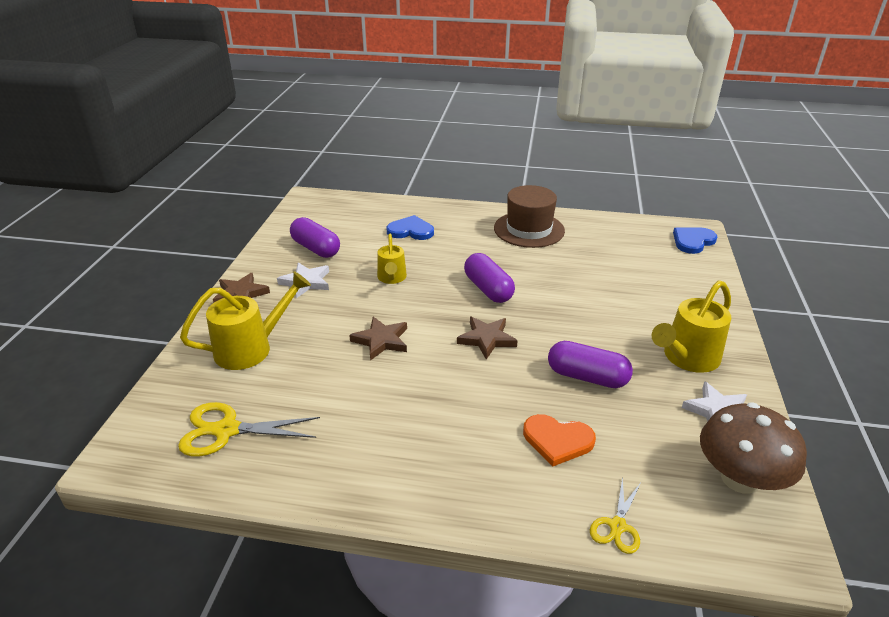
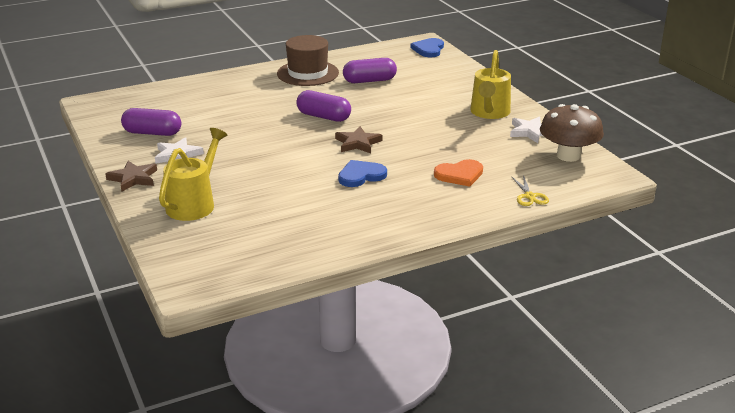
camera: 35 degrees left, 5 degrees down
yellow scissors [178,402,320,457] -> none
brown star [349,317,407,361] -> none
yellow watering can [377,234,407,284] -> none
blue heart [387,215,434,240] -> blue heart moved to [338,160,387,187]
purple capsule [548,341,633,388] -> purple capsule moved to [343,58,397,83]

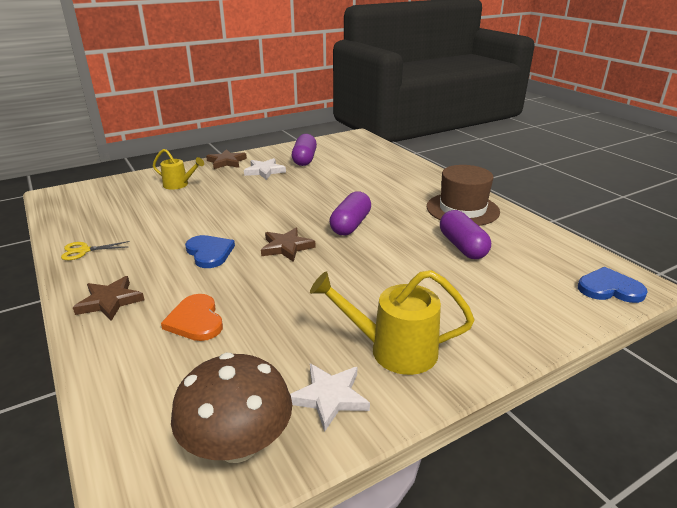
camera: 85 degrees right, 0 degrees up
yellow watering can [159,128,227,221] -> yellow watering can [153,149,204,190], size x0.62
yellow scissors [511,175,549,206] -> yellow scissors moved to [61,241,130,260]
none -> brown star [73,276,144,321]

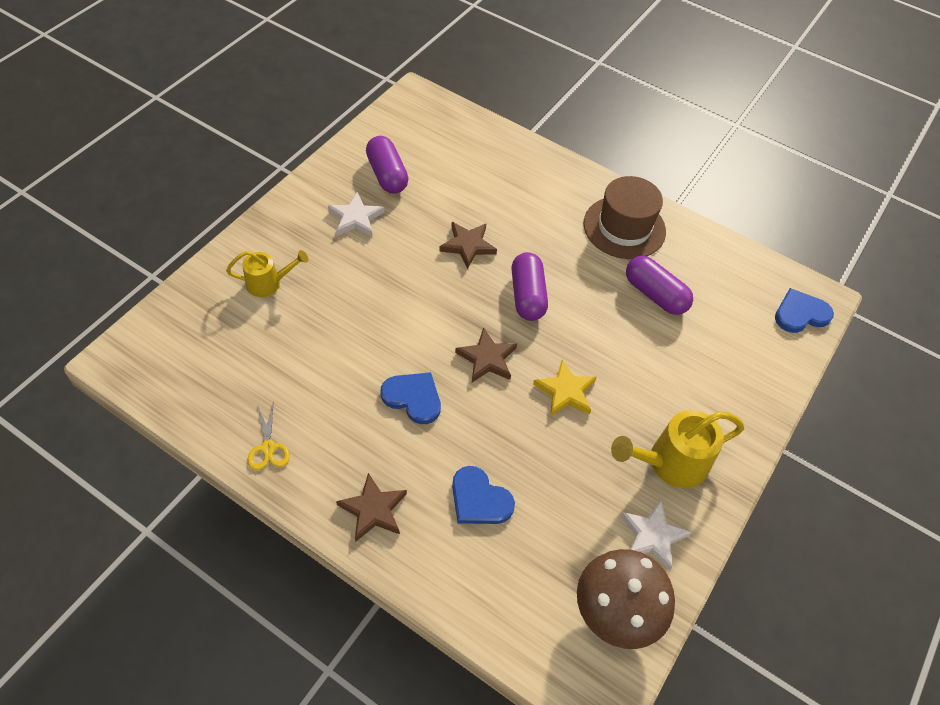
camera: 30 degrees left, 25 degrees up
yellow scissors [61,241,130,260] -> yellow scissors turned 60 degrees counterclockwise [247,404,290,471]
orange heart [161,294,223,341] -> blue heart [452,466,515,524]
brown star [206,149,247,169] -> brown star moved to [439,222,497,269]
none -> yellow star [533,360,597,416]

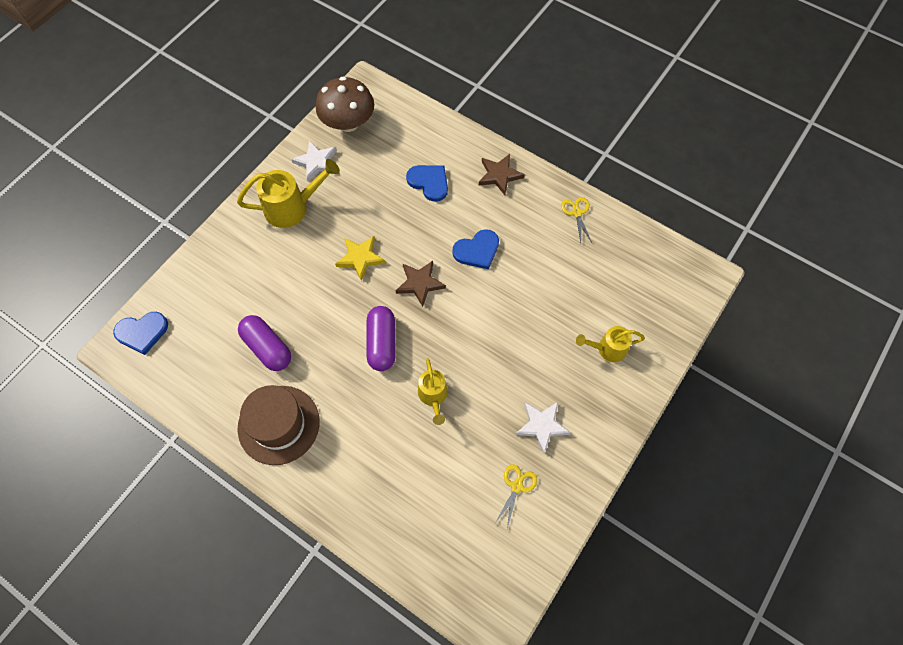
camera: 175 degrees left, 10 degrees up
purple capsule [366,136,409,194] -> yellow scissors [494,464,537,529]
blue heart [380,372,441,424] -> blue heart turned 60 degrees counterclockwise [452,229,499,269]
brown star [439,222,497,269] -> yellow watering can [418,358,448,425]

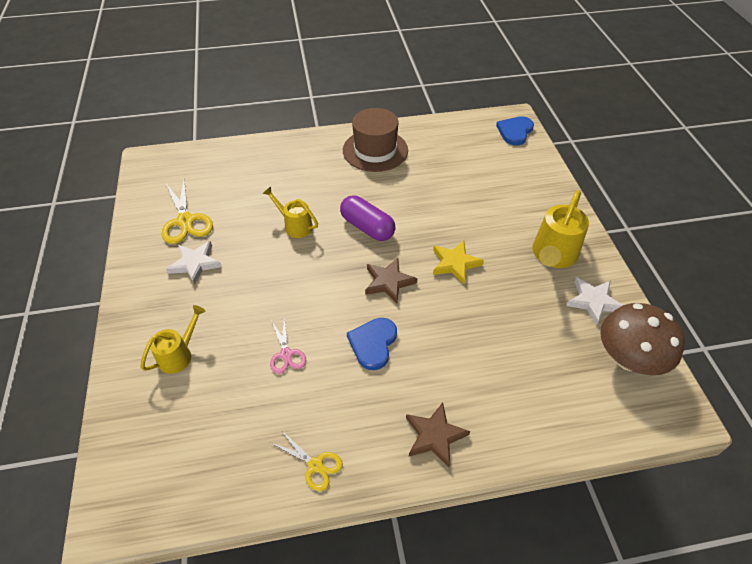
camera: 135 degrees right, 15 degrees down
purple capsule [238,315,291,371] -> none
blue heart [406,165,448,202] -> none
yellow scissors [494,464,537,529] -> yellow scissors [161,179,213,244], size x1.68
none -> pink scissors [270,317,306,374]

